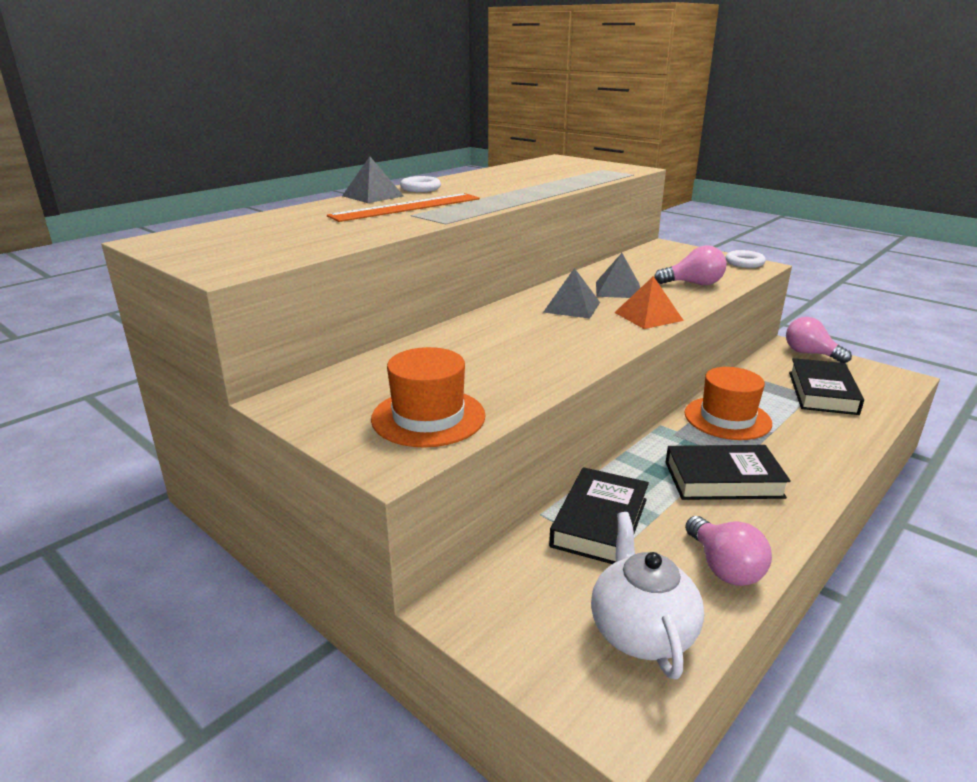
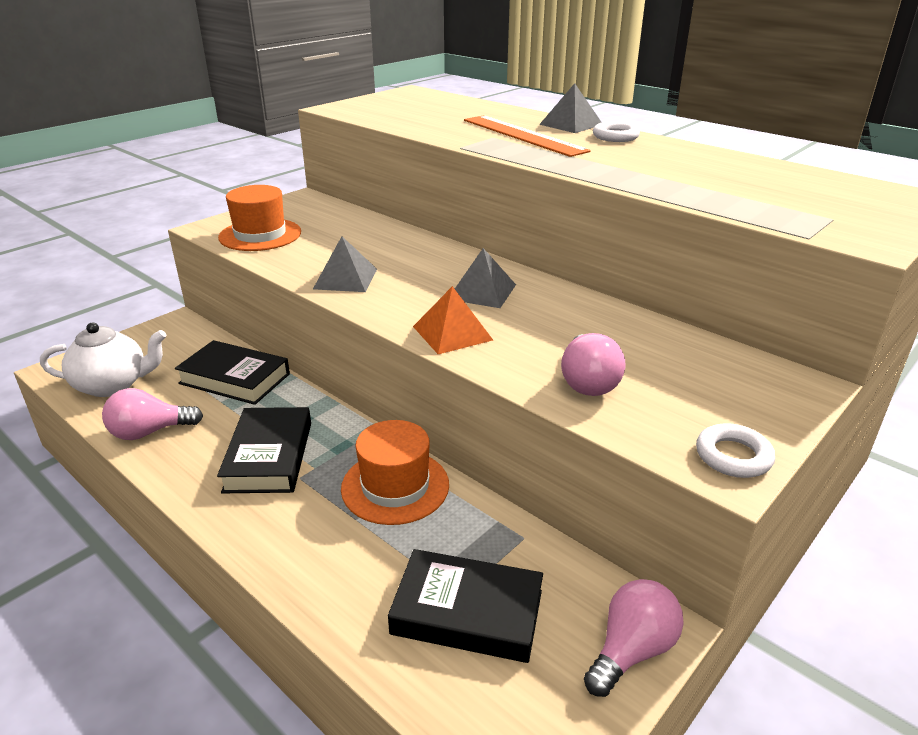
camera: 90 degrees right, 5 degrees up
grey pyramid [596,253,640,298] -> grey pyramid moved to [313,236,377,292]

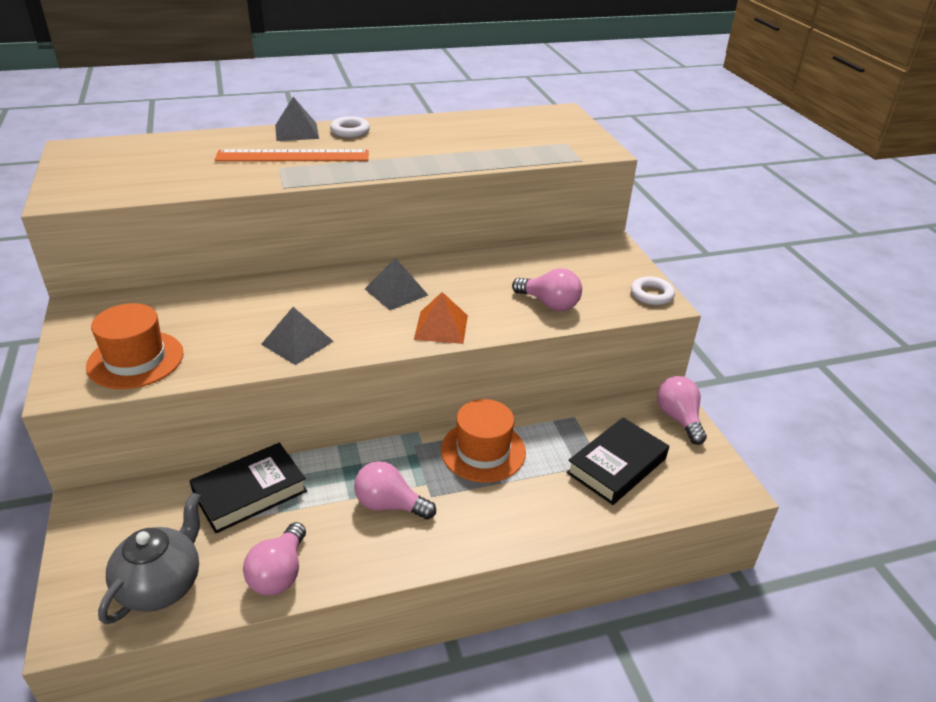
camera: 60 degrees left, 5 degrees up
white teapot [40,323,167,397] -> grey teapot [98,493,201,624]
black book [217,407,311,493] -> pink light bulb [354,461,436,520]

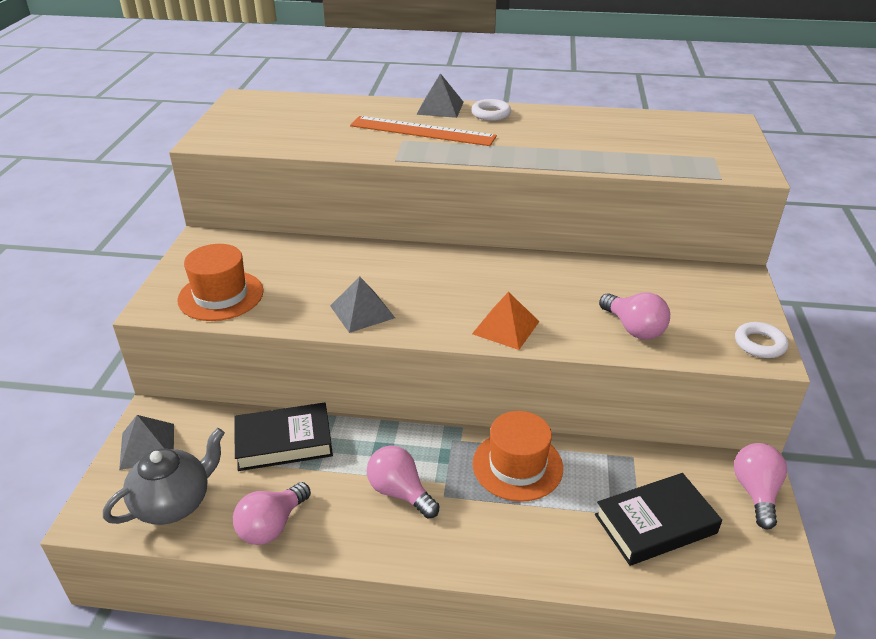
camera: 25 degrees right, 0 degrees up
grey pyramid [365,258,428,310] -> grey pyramid moved to [119,415,174,470]

